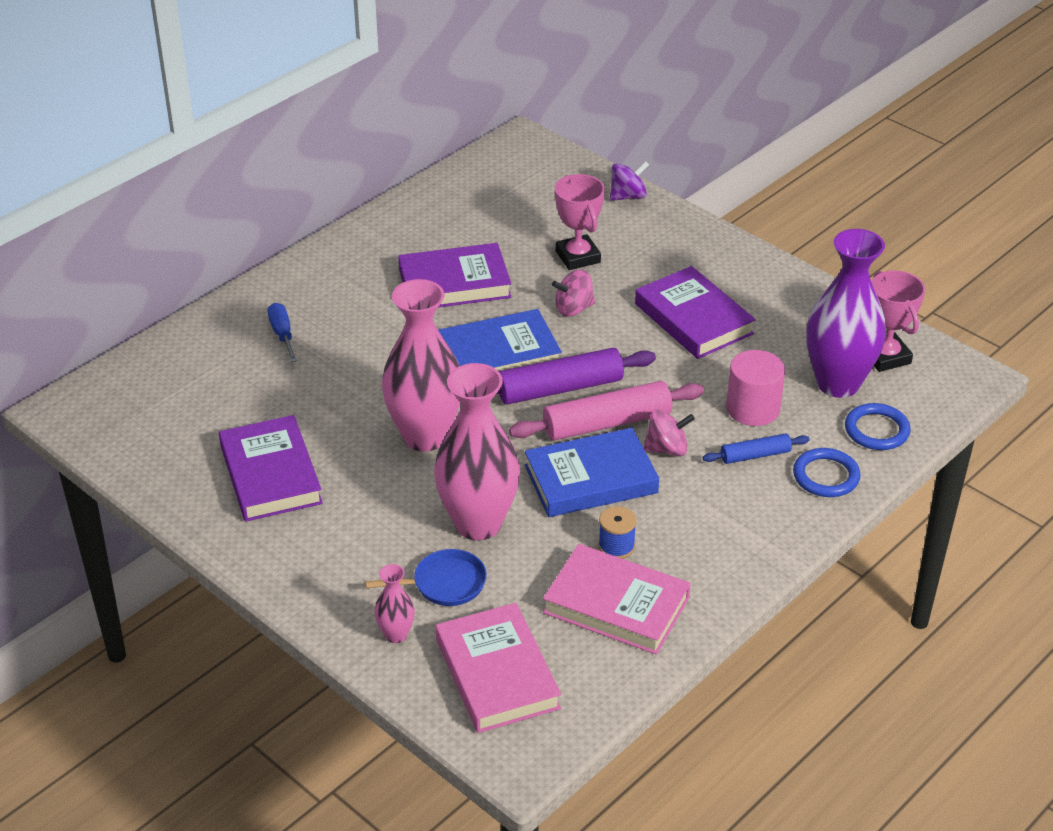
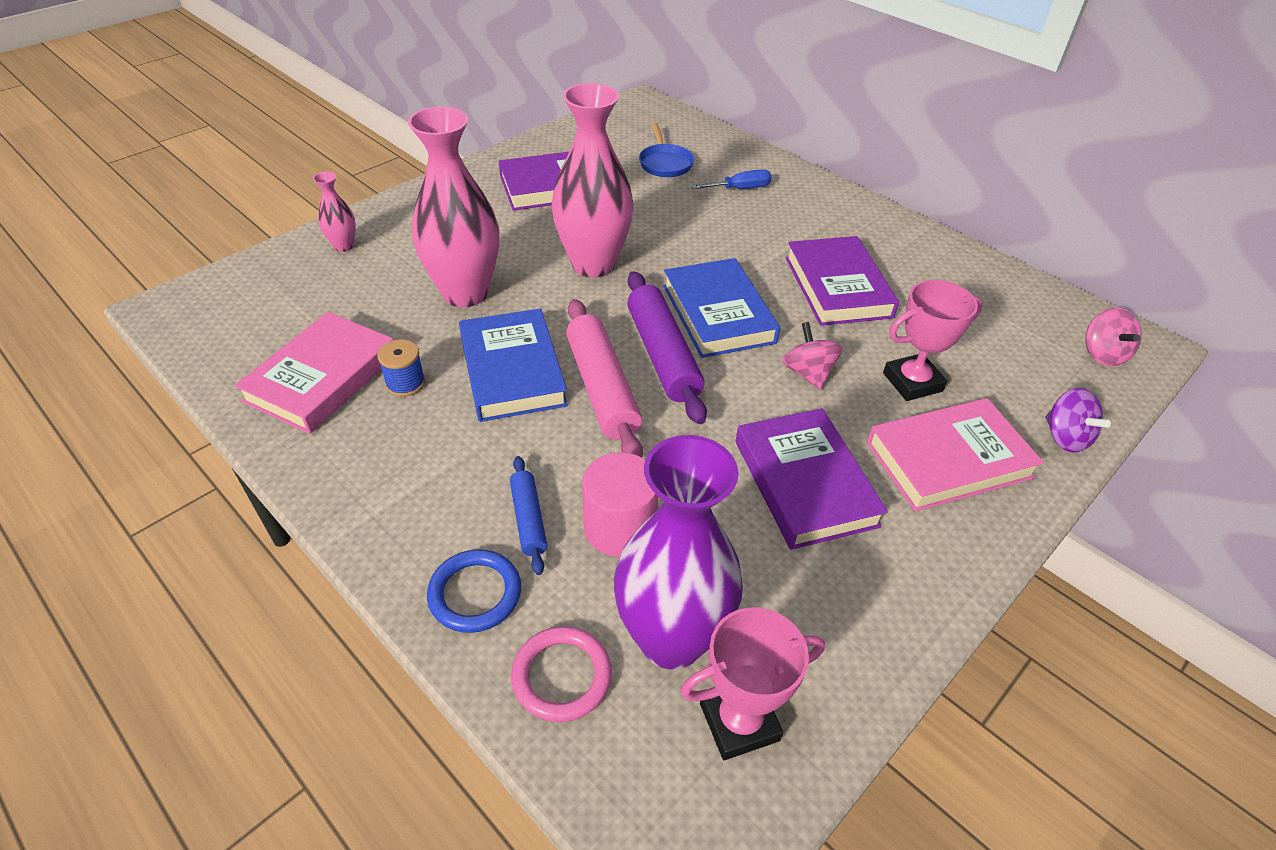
camera: 90 degrees right, 5 degrees up
blue pan [365,549,487,606] -> blue pan moved to [639,122,694,177]
pink book [436,603,561,733] -> pink book moved to [867,398,1044,512]
purple book [635,266,756,359] -> purple book turned 75 degrees counterclockwise [735,408,888,550]
pink spinning top [644,410,695,457] -> pink spinning top moved to [1085,307,1142,366]
blue ring [845,403,911,450] -> pink ring [511,626,612,722]

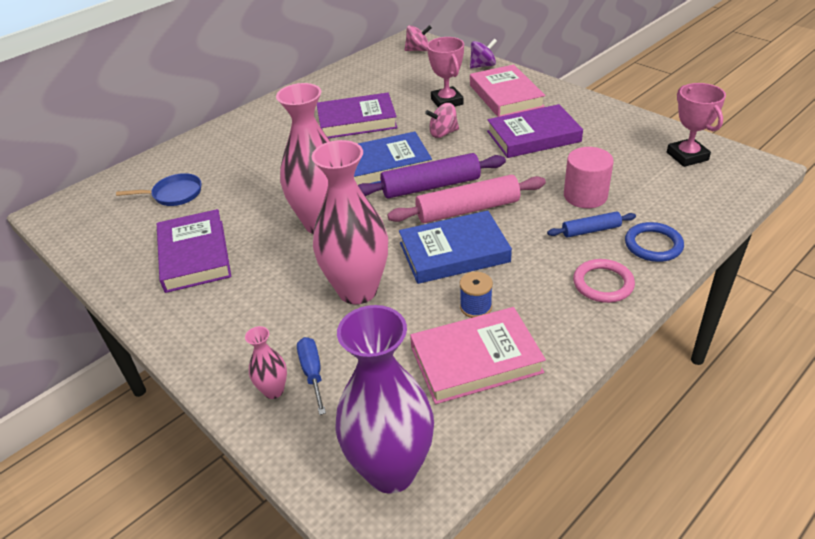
camera: 85 degrees left, 5 degrees down
pink book [235,312,394,434] -> pink book turned 45 degrees counterclockwise [410,307,546,404]
pink ring [511,626,612,722] -> pink ring moved to [573,259,635,303]
purple vase [614,435,743,669] -> purple vase moved to [335,305,434,494]
blue screwdriver [691,169,771,189] -> blue screwdriver moved to [297,337,326,415]

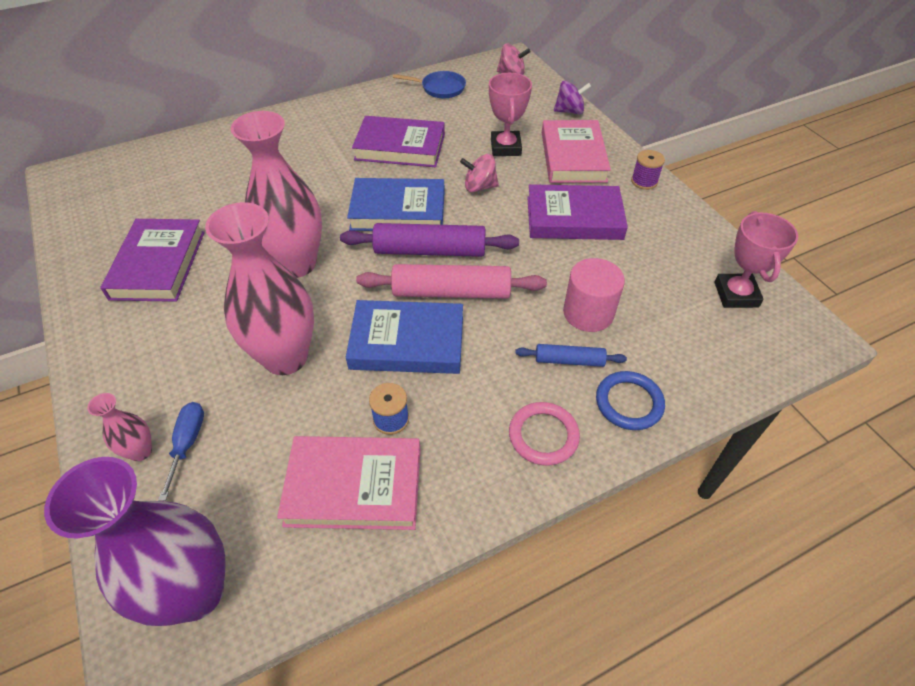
camera: 15 degrees right, 10 degrees up
blue pan [116,173,201,206] -> blue pan moved to [393,71,466,98]
none -> purple spool [631,150,665,190]

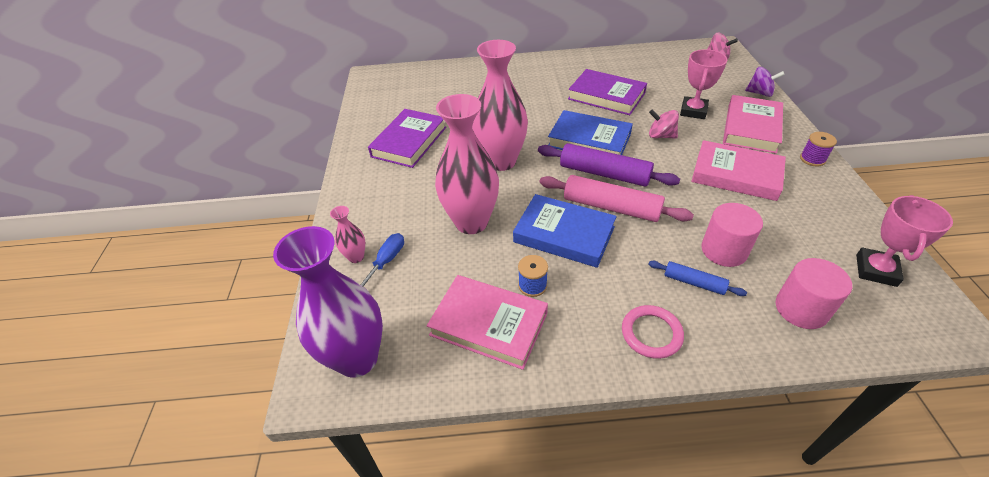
camera: 25 degrees right, 5 degrees down
blue pan [393,71,466,98] -> none
purple book [527,184,628,240] -> pink book [691,140,786,201]
blue ring [596,371,665,430] -> none
none -> pink cylinder [776,258,852,329]

